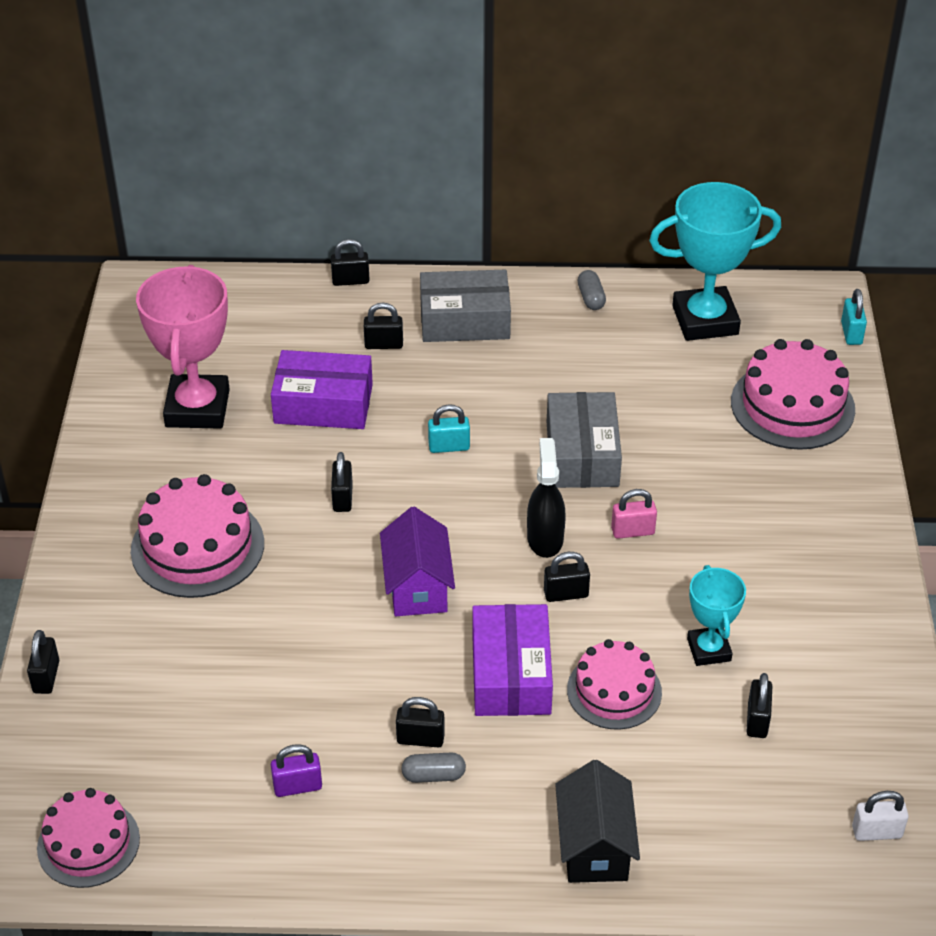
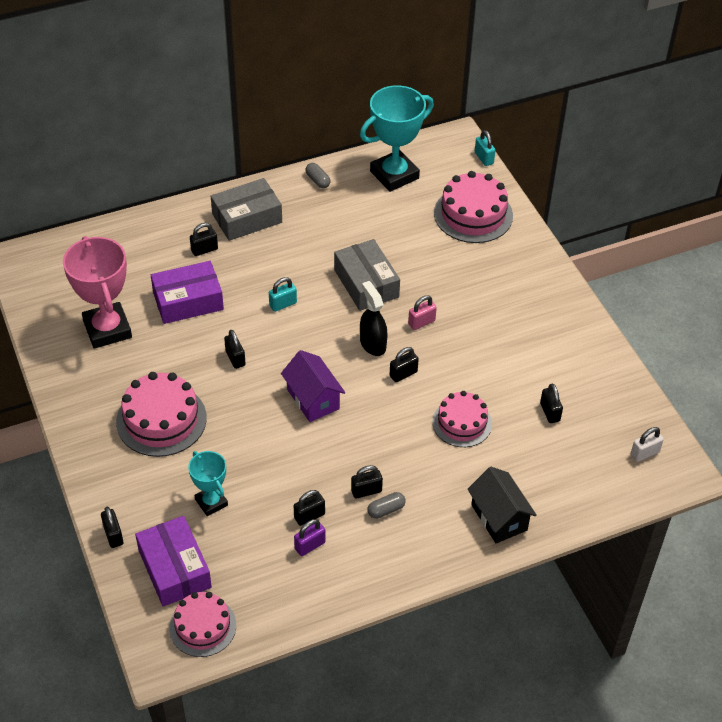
camera: 25 degrees left, 5 degrees up
black padlock [331,239,369,286] -> black padlock moved to [294,490,325,526]
purple box [472,604,553,716] -> purple box moved to [135,516,212,607]
turquoise trophy [687,565,746,666] -> turquoise trophy moved to [188,451,228,516]

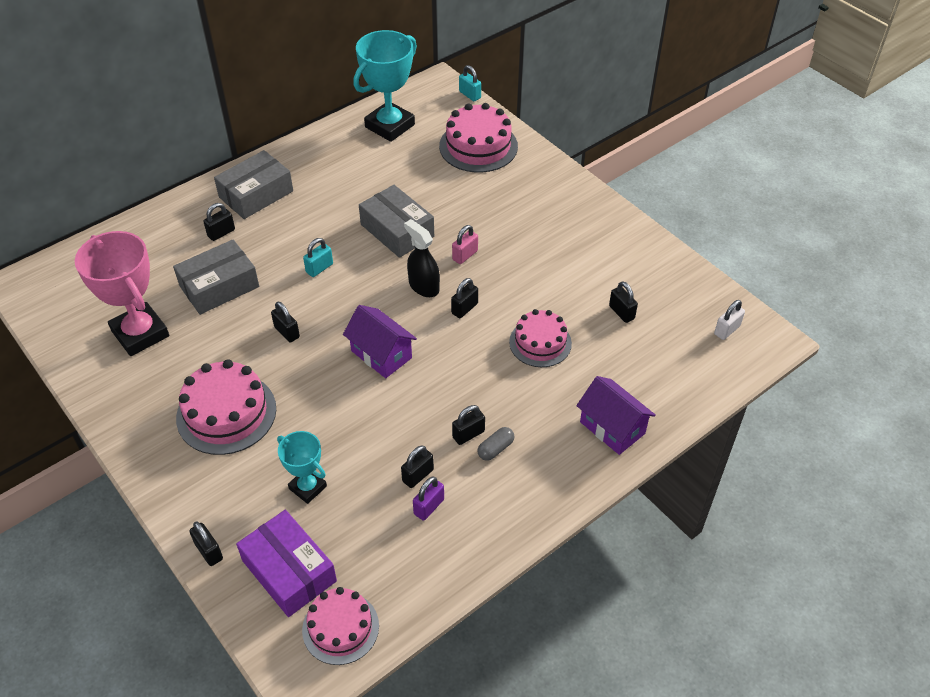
camera: 15 degrees left, 0 degrees up
purple box [151,261,224,324] -> grey box [173,239,259,315]
grey capsule [305,163,331,188] -> none
black house [468,467,537,543] -> purple house [577,376,656,455]

